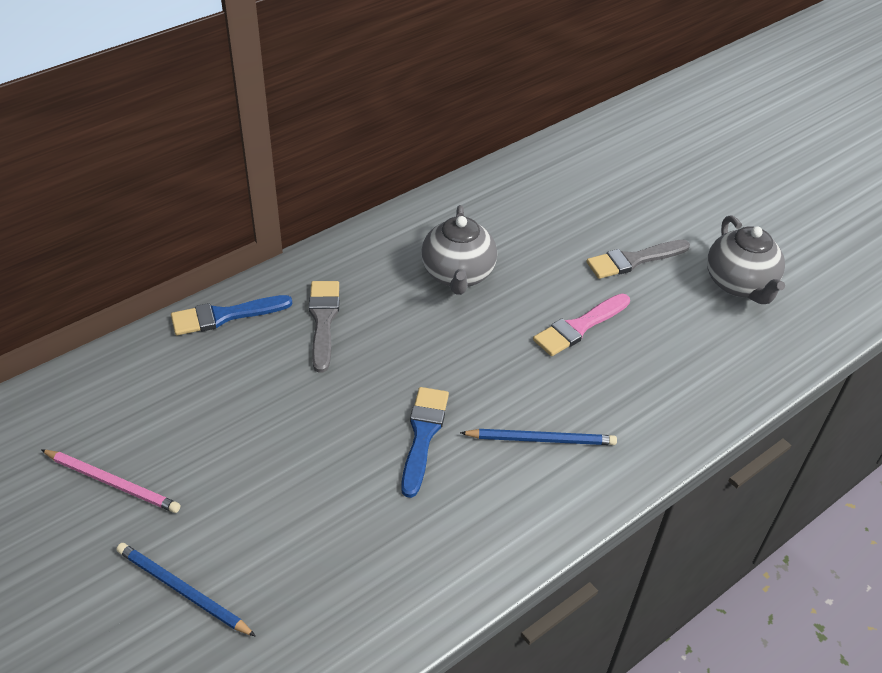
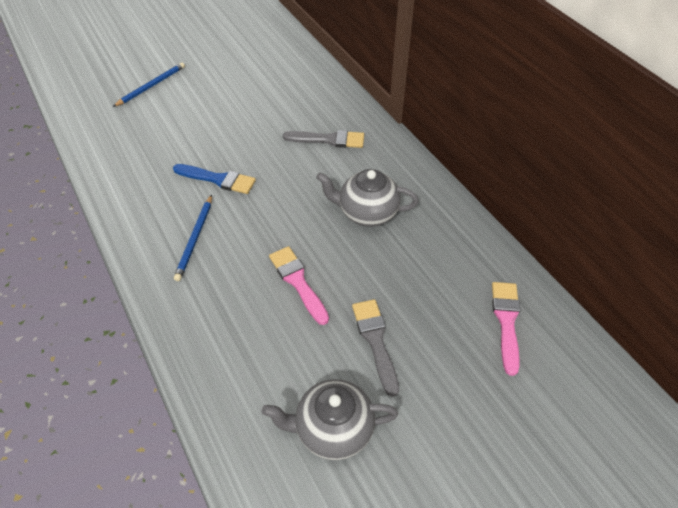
camera: 100 degrees right, 5 degrees up
pink pencil [41,449,180,513] -> none
blue brush [171,295,293,335] -> none
none -> pink brush [492,282,520,376]

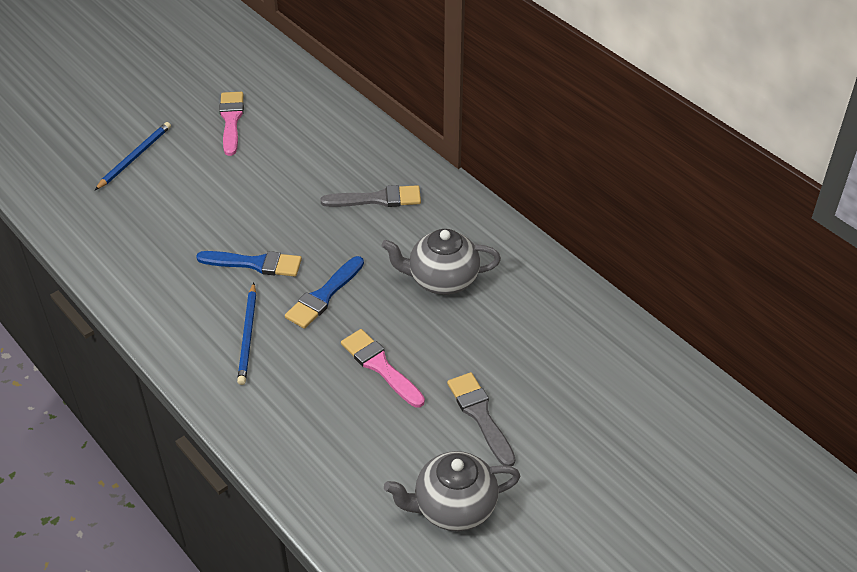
camera: 10 degrees left, 5 degrees down
pink brush [492,282,520,376] -> pink brush moved to [219,92,244,156]
none -> blue brush [285,256,364,329]

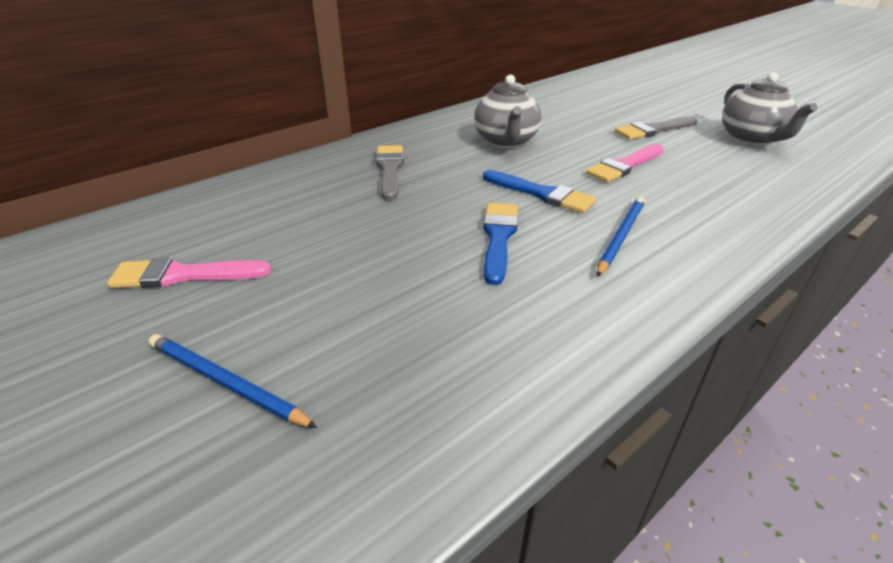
camera: 90 degrees left, 10 degrees down
blue pencil [237,283,256,385] -> blue pencil turned 60 degrees counterclockwise [597,196,645,277]

